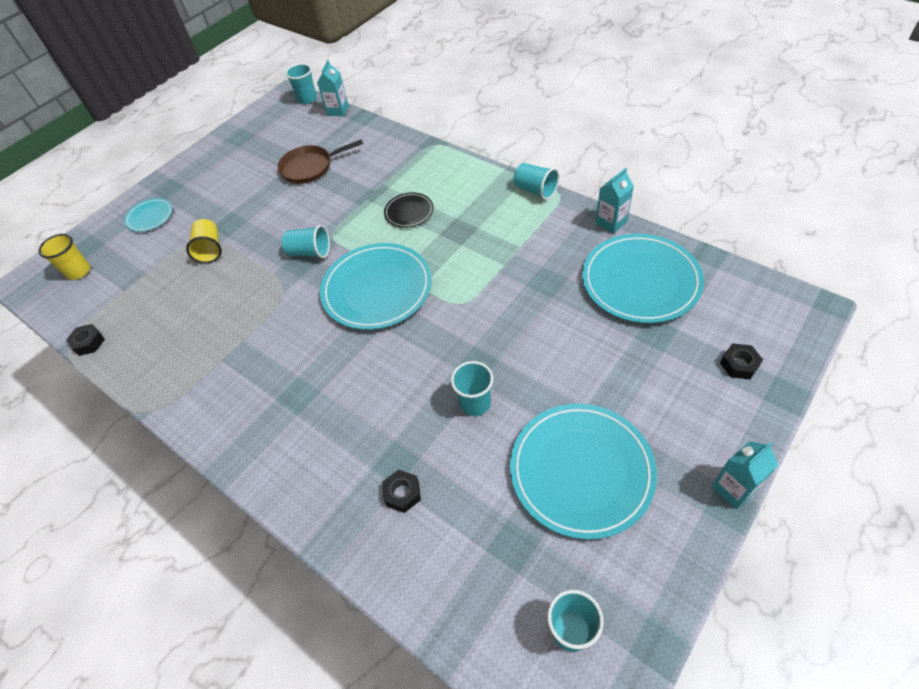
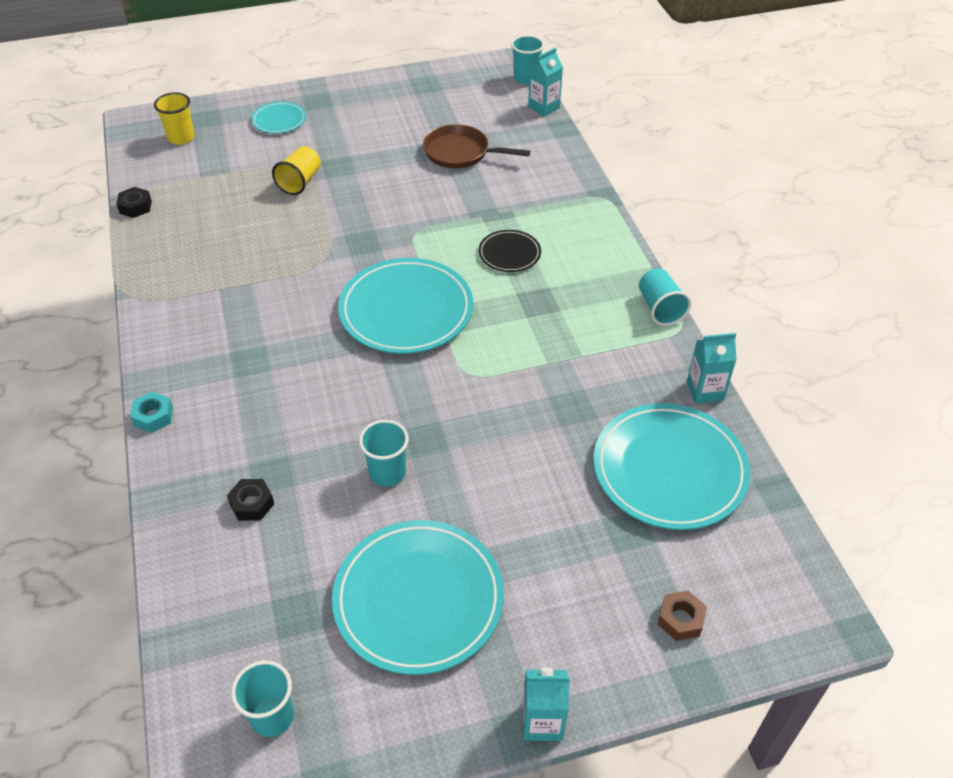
camera: 30 degrees right, 5 degrees down
turquoise cup [282,225,330,258] -> none
black nut [720,343,763,379] -> brown nut [658,590,707,641]
none -> turquoise nut [130,391,173,433]

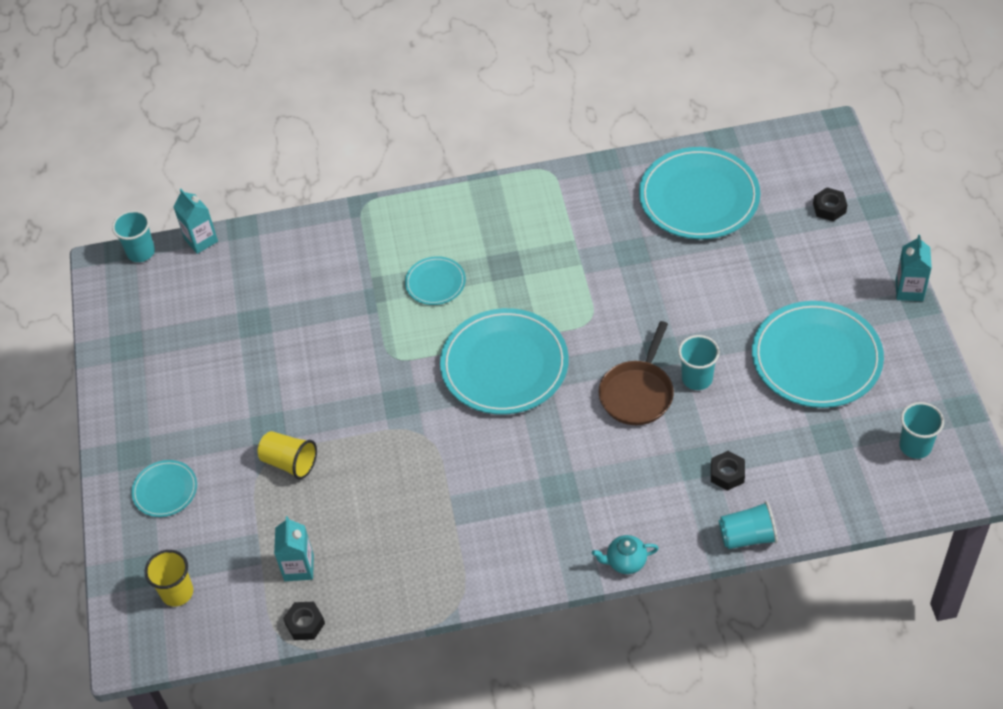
camera: 80 degrees left, 5 degrees up
turquoise nut [130,391,173,433] -> turquoise teapot [592,535,659,574]
brown pan [423,124,530,169] -> brown pan moved to [598,321,674,425]
black plate [479,230,541,272] -> turquoise plate [405,256,466,305]
turquoise cup [639,268,692,326] -> turquoise cup moved to [718,501,778,549]
brown nut [658,590,707,641] -> black nut [813,188,847,221]
turquoise carton [687,333,736,404] -> turquoise carton moved to [274,516,314,581]

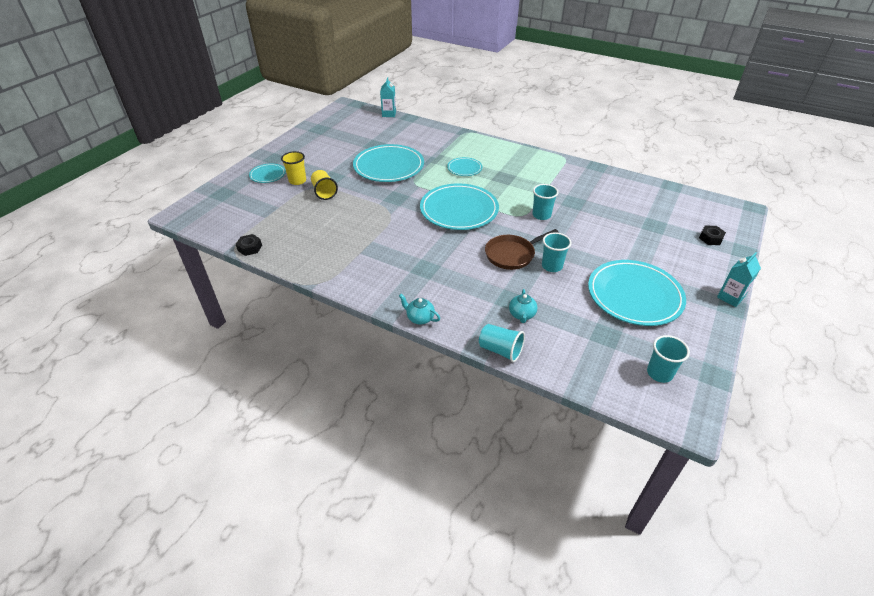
camera: 35 degrees right, 10 degrees down
turquoise cup [112,210,155,262] -> turquoise cup moved to [532,184,559,220]
yellow cup [144,550,193,607] -> yellow cup moved to [281,151,306,185]
turquoise carton [274,516,314,581] -> none
turquoise plate [639,147,760,239] -> turquoise plate moved to [353,144,424,182]
black nut [711,451,745,491] -> turquoise teapot [509,289,537,323]

